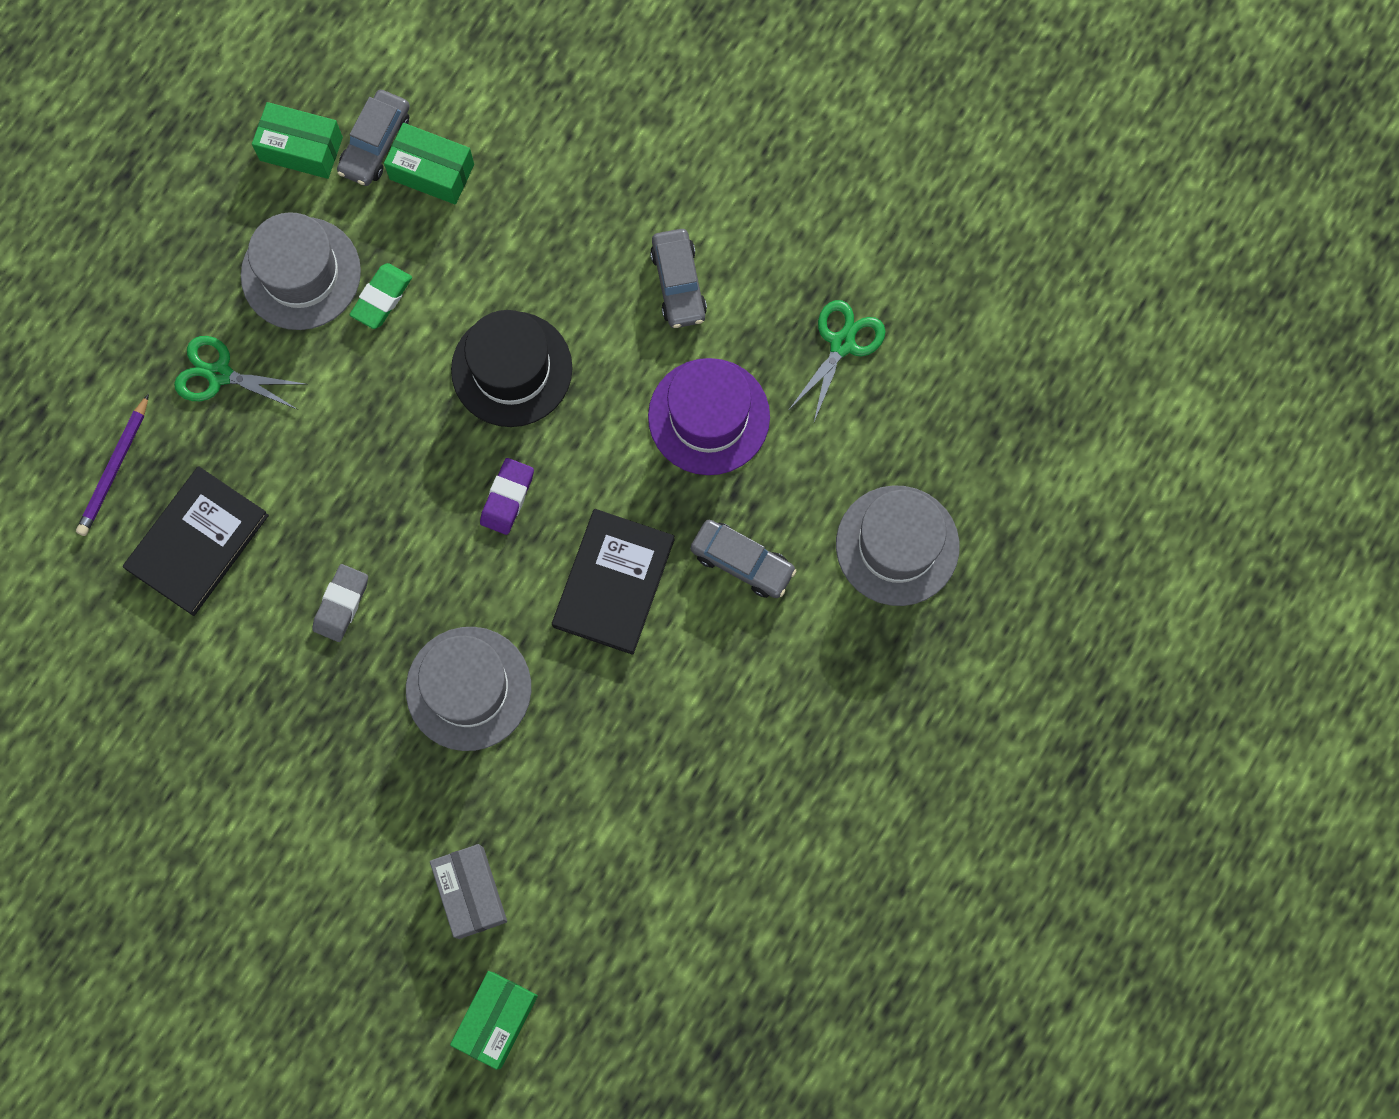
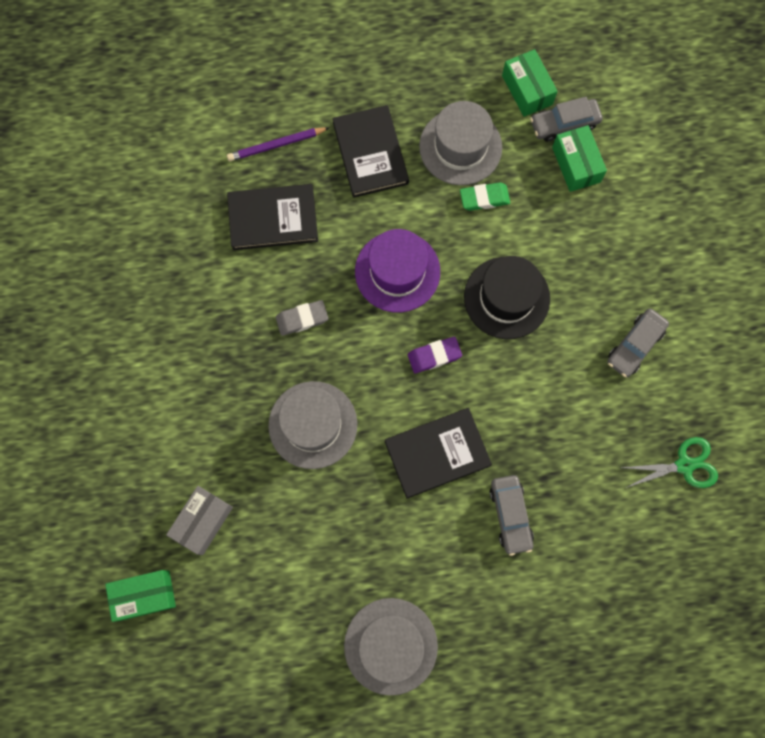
camera: 50 degrees right, 0 degrees up
green scissors [174,336,305,409] -> black book [332,105,409,198]
purple hat [648,358,770,475] -> purple hat moved to [355,229,440,313]
grey hat [836,485,959,606] -> grey hat moved to [344,598,438,696]

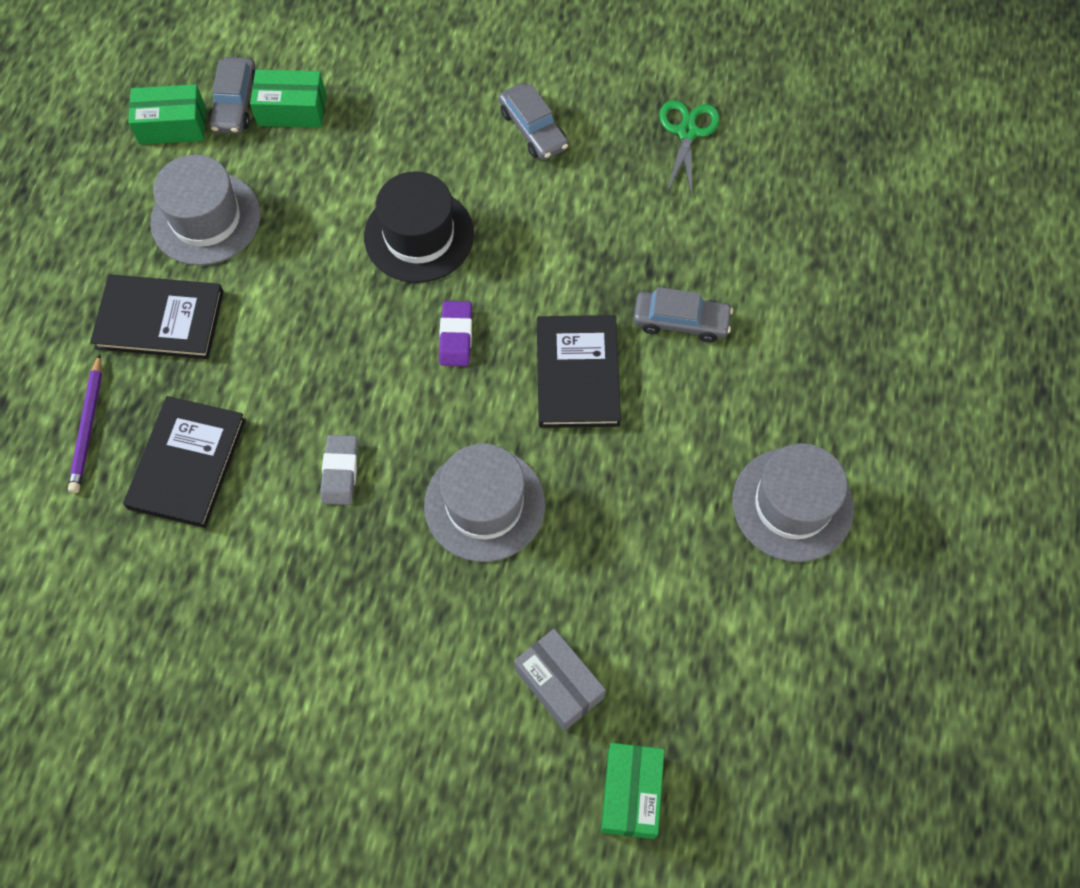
camera: 70 degrees left, 10 degrees down
purple hat [355,229,440,313] -> none
green eraser [460,183,510,211] -> none

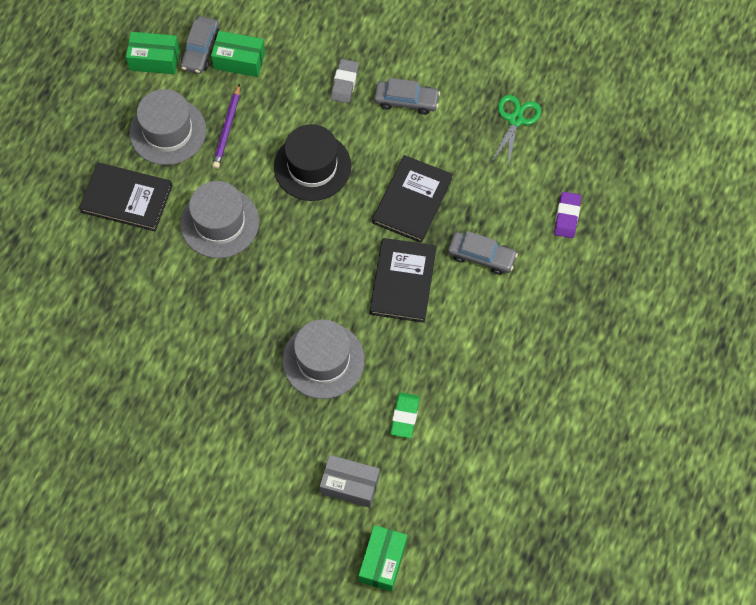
camera: 10 degrees right, 0 degrees up
purple pencil [68,354,102,493] -> purple pencil moved to [212,84,240,169]
black book [123,396,246,528] -> black book moved to [372,155,453,243]
grey eraser [320,435,358,505] -> grey eraser moved to [331,59,359,103]
purple eraser [439,301,472,366] -> purple eraser moved to [554,192,581,238]
grey car [499,83,568,160] -> grey car turned 60 degrees counterclockwise [374,78,440,115]
grey box [514,629,606,731] -> grey box turned 45 degrees counterclockwise [320,455,380,508]
grey hat [733,443,854,562] -> grey hat moved to [180,181,259,258]
none -> green eraser [390,393,420,438]

